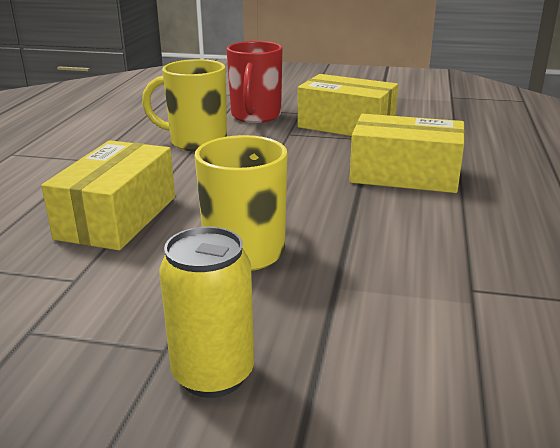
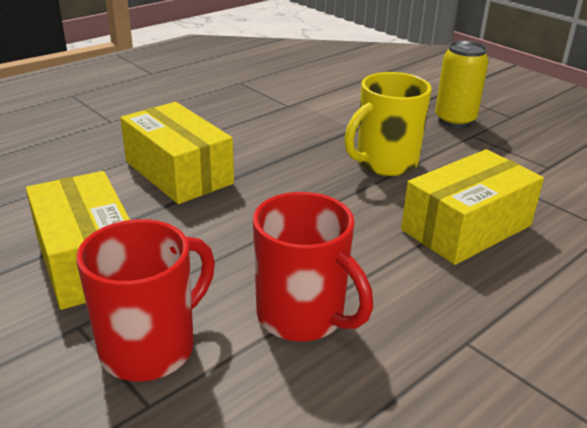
camera: 145 degrees left, 5 degrees up
yellow mug [142,59,227,151] -> red mug [253,192,373,341]

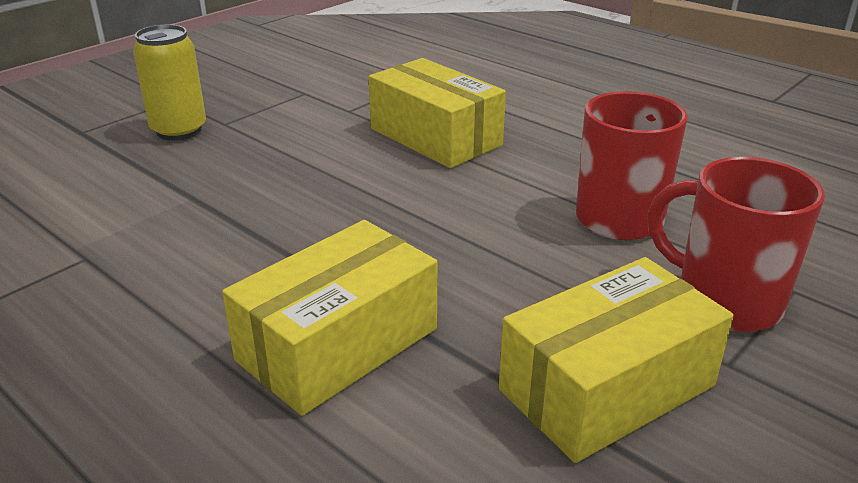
camera: 95 degrees left, 0 degrees up
yellow mug [344,72,432,176] -> none

